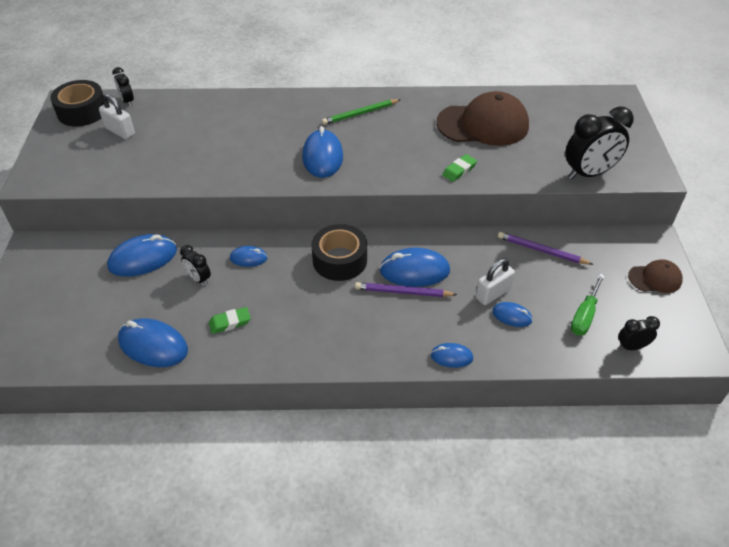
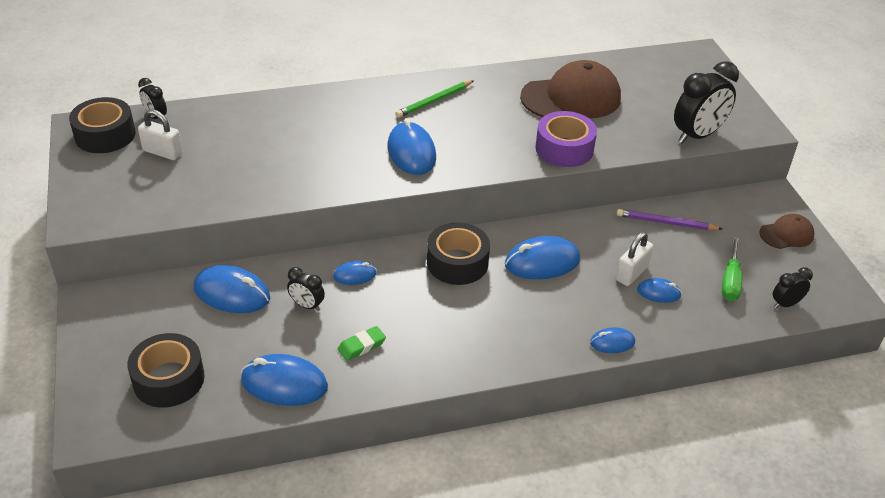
camera: 15 degrees left, 5 degrees down
blue mouse [107,234,177,277] -> blue mouse turned 60 degrees clockwise [194,265,270,313]
purple pencil [355,282,457,297] -> none
green eraser [442,154,477,182] -> purple tape [535,111,597,167]
none -> black tape [127,333,205,407]

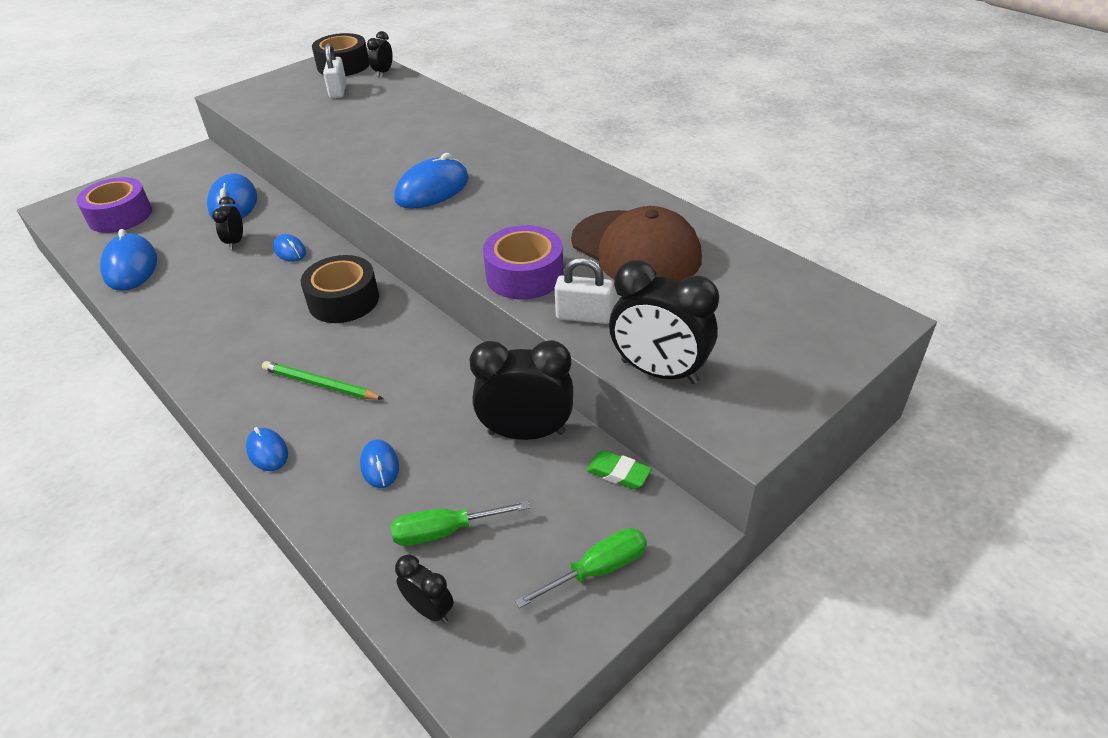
camera: 65 degrees right, 0 degrees up
black tape [127,333,205,407] -> purple tape [76,177,152,233]
green eraser [338,326,386,361] -> green eraser moved to [586,450,652,489]
green pencil [395,80,474,118] -> green pencil moved to [262,361,384,400]
blue mouse [505,236,580,279] -> none
white padlock [616,232,654,286] -> white padlock moved to [555,257,613,324]
purple pencil [617,209,722,230] -> black clock [469,340,573,440]
brown cap [759,214,814,249] -> green screwdriver [515,528,647,608]

